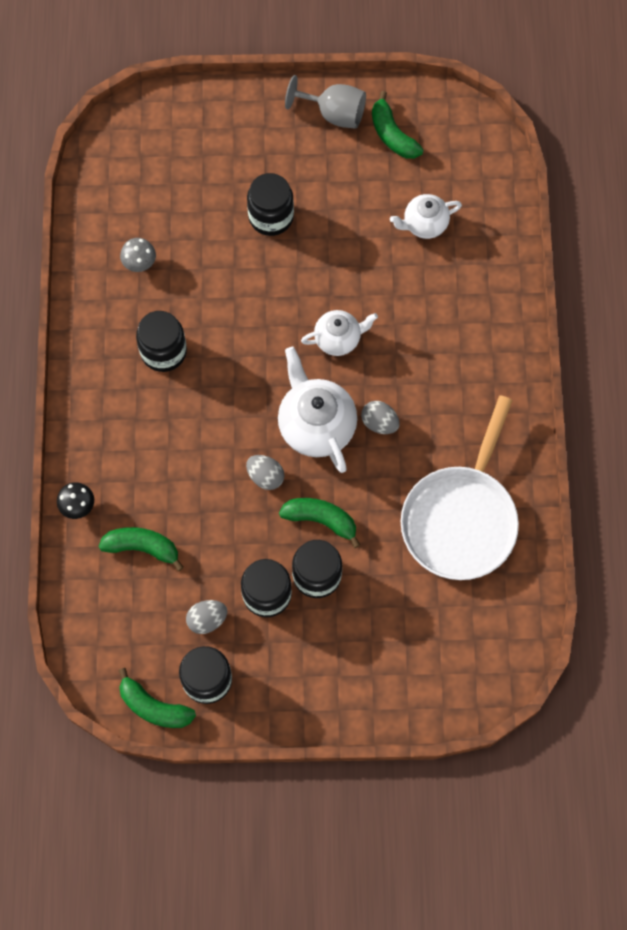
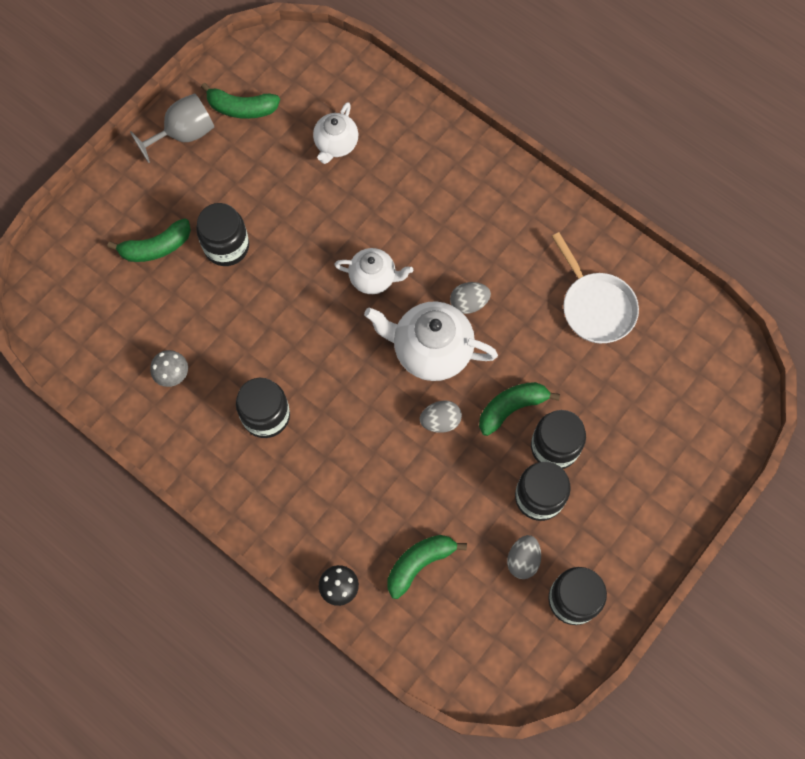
camera: 50 degrees left, 0 degrees up
green banana [118,668,196,728] -> green banana moved to [107,218,191,262]
white teapot [301,310,378,356] -> white teapot turned 75 degrees clockwise [334,248,413,294]
white pan [401,395,519,580] -> white pan [552,232,639,343], size x0.65

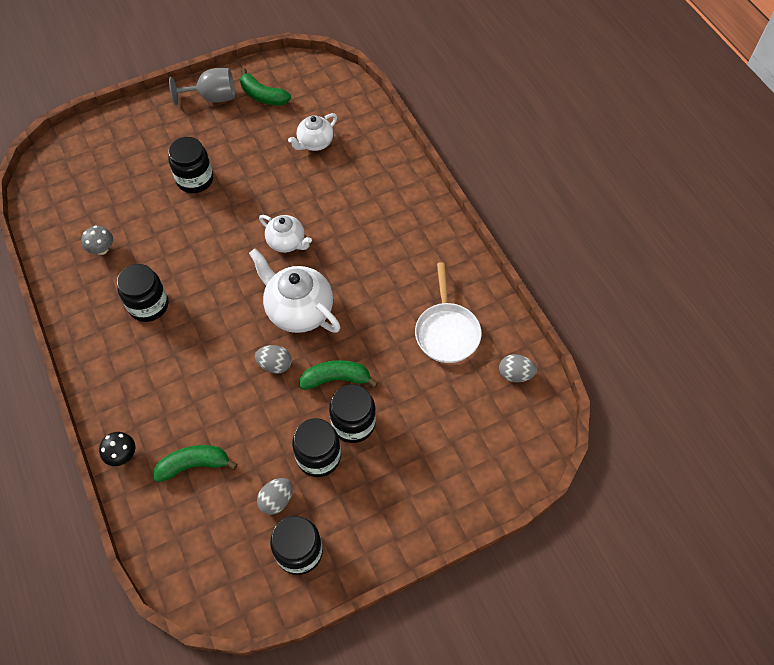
camera: 25 degrees right, 10 degrees down
green banana [107,218,191,262] -> none
grey egg [450,282,491,314] -> grey egg moved to [499,354,537,383]

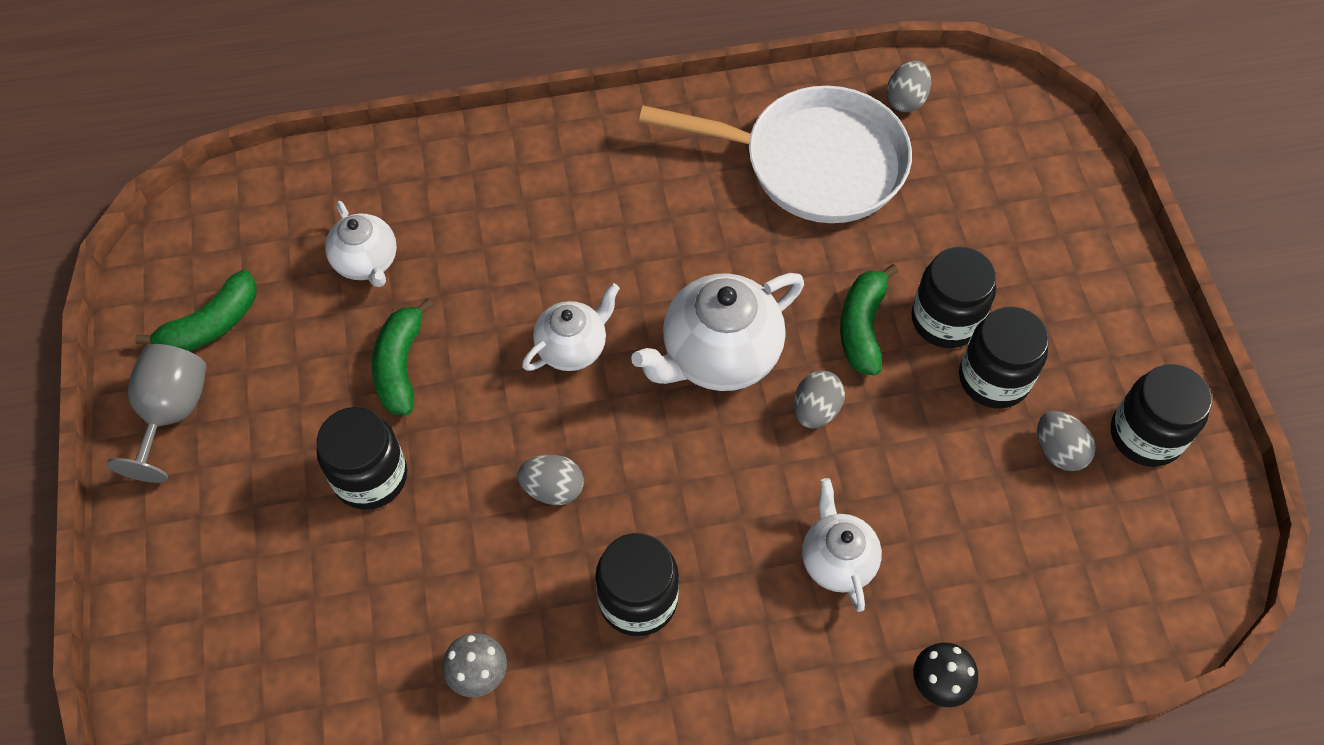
camera: 75 degrees left, 0 degrees up
green banana [154,445,237,482] -> green banana moved to [372,298,433,415]
white pan [415,262,482,363] -> white pan [639,86,912,223], size x1.53
none -> grey egg [517,454,584,505]
none -> white teapot [802,478,882,612]

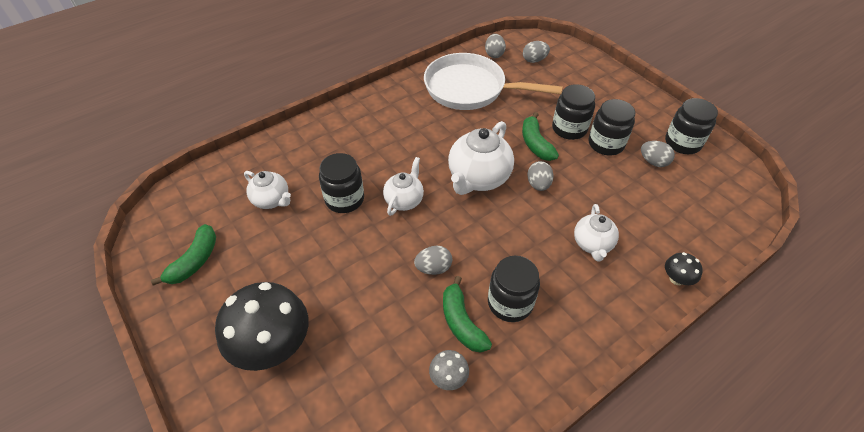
camera: 25 degrees left, 10 degrees down
grey goblet [106,344,207,483] -> none
black jar [316,407,407,510] -> black jar moved to [319,153,364,213]
green banana [372,298,433,415] -> green banana moved to [443,276,492,353]
white pan [639,86,912,223] -> white pan turned 150 degrees counterclockwise [424,53,563,110]
white teapot [802,478,882,612] -> white teapot turned 135 degrees counterclockwise [574,204,619,262]
none -> black mushroom [215,282,308,371]
none -> grey egg [523,41,550,63]

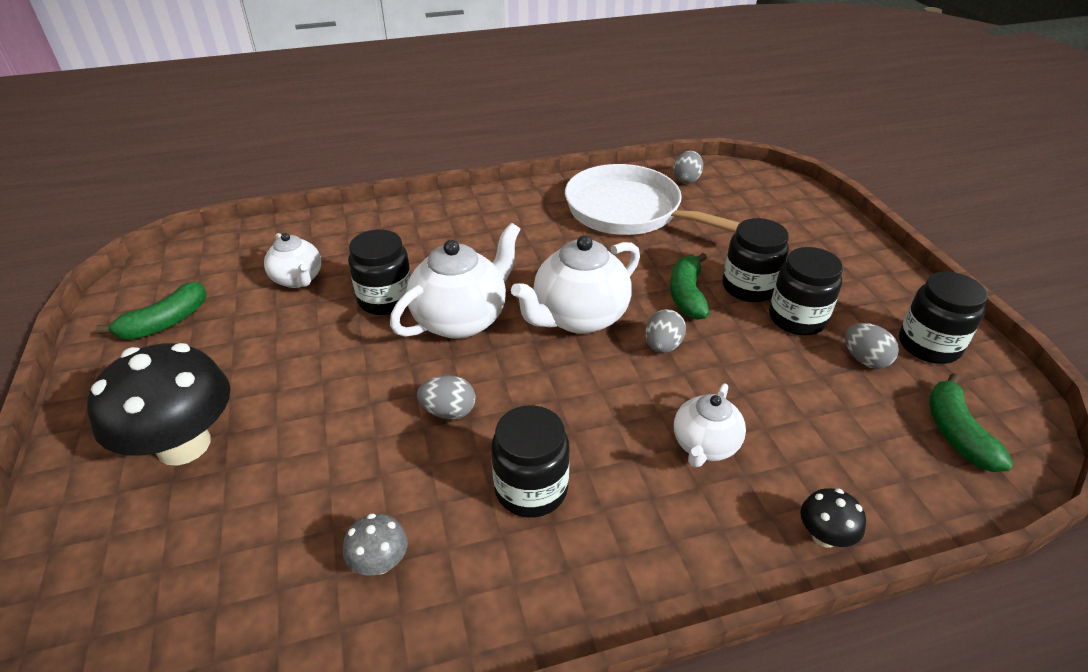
camera: 20 degrees right, 10 degrees down
white teapot [383,157,424,216] -> white teapot [390,223,520,339], size x1.66
green banana [443,276,492,353] -> green banana moved to [929,373,1013,472]
grey egg [523,41,550,63] -> none

